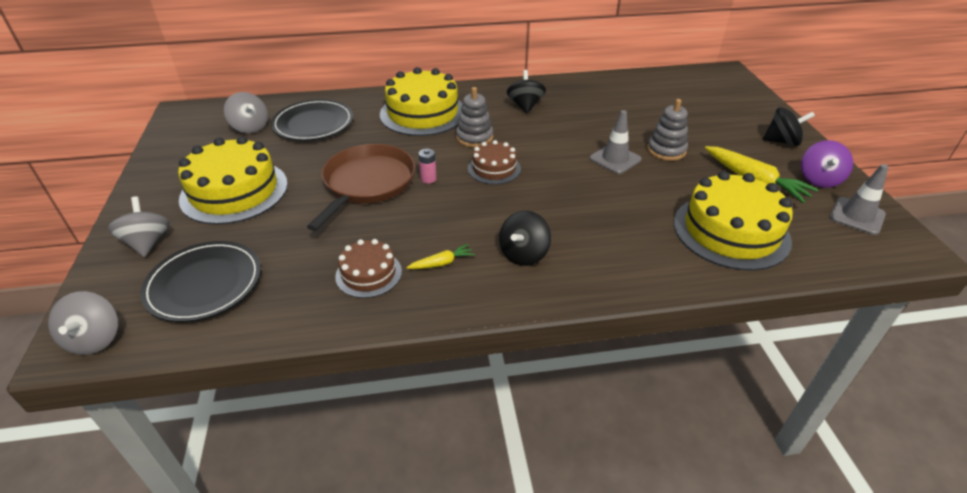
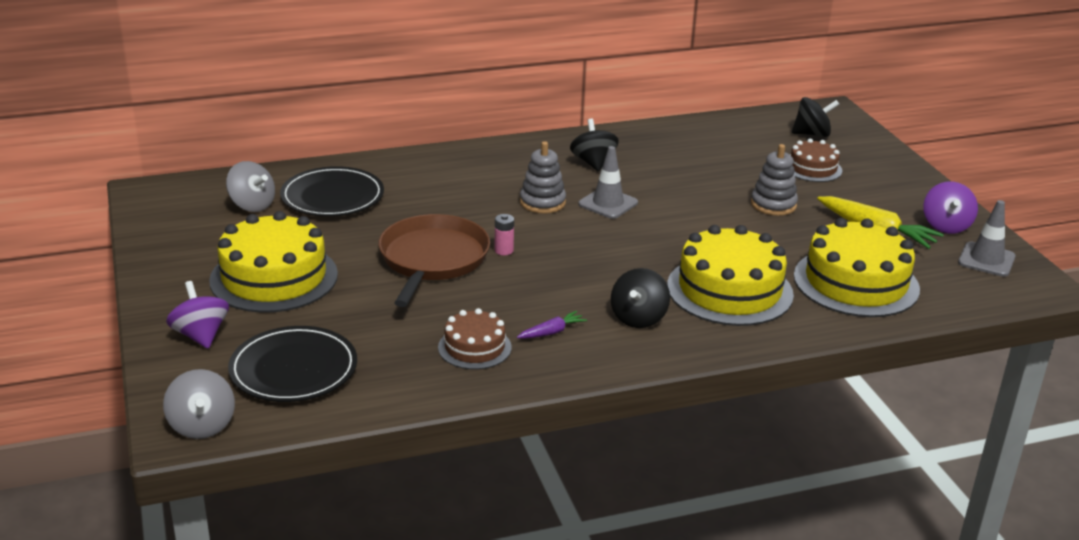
camera: 10 degrees left, 10 degrees down
grey spinning top [108,197,170,257] -> purple spinning top [166,281,229,349]
yellow cake [380,67,463,136] -> yellow cake moved to [667,225,794,326]
yellow carrot [406,244,475,269] -> purple carrot [517,311,587,339]
brown cake [468,140,521,185] -> brown cake moved to [791,138,842,182]
grey traffic cone [590,110,641,174] -> grey traffic cone moved to [578,146,638,219]
black spinning top [763,107,815,146] -> black spinning top moved to [792,97,840,137]

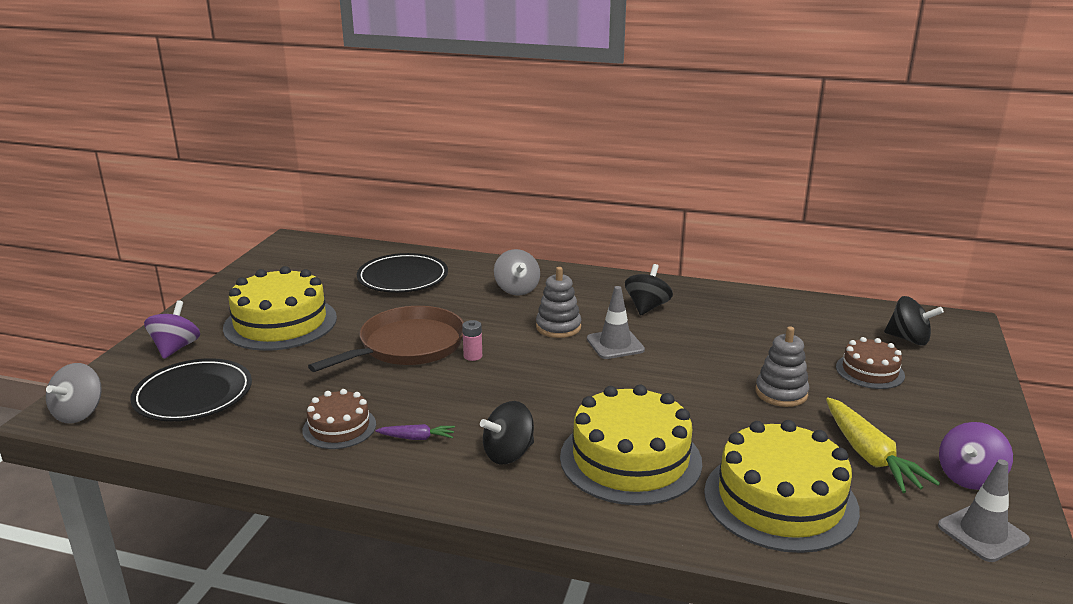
camera: 35 degrees right, 5 degrees down
grey spinning top [226,161,275,212] -> grey spinning top moved to [494,249,540,295]

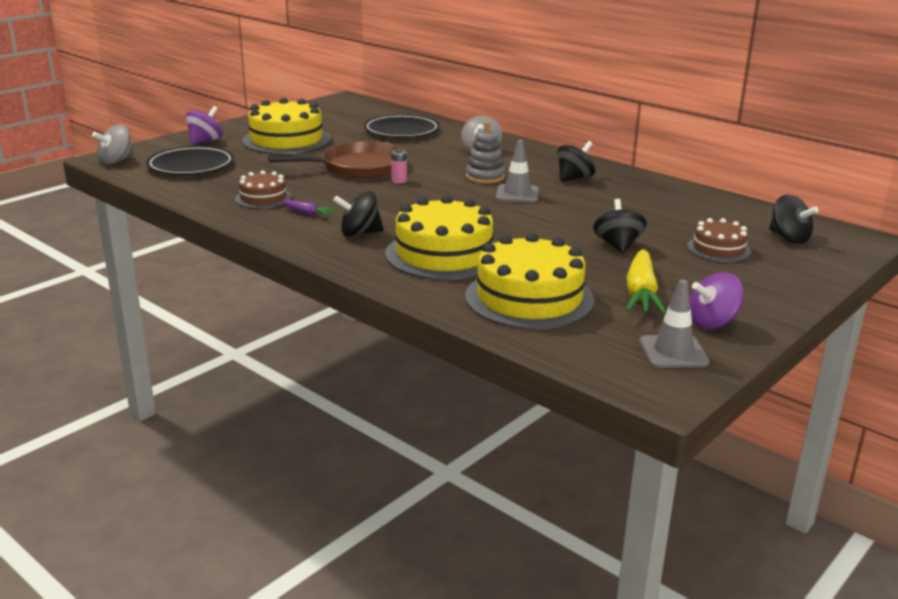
camera: 25 degrees right, 0 degrees up
grey stacking toy [755,326,809,407] -> black spinning top [593,199,647,254]

